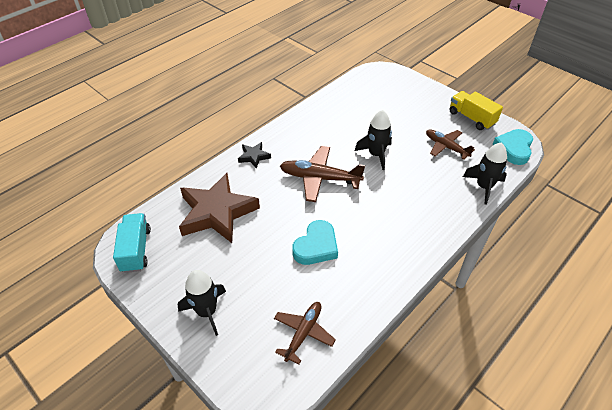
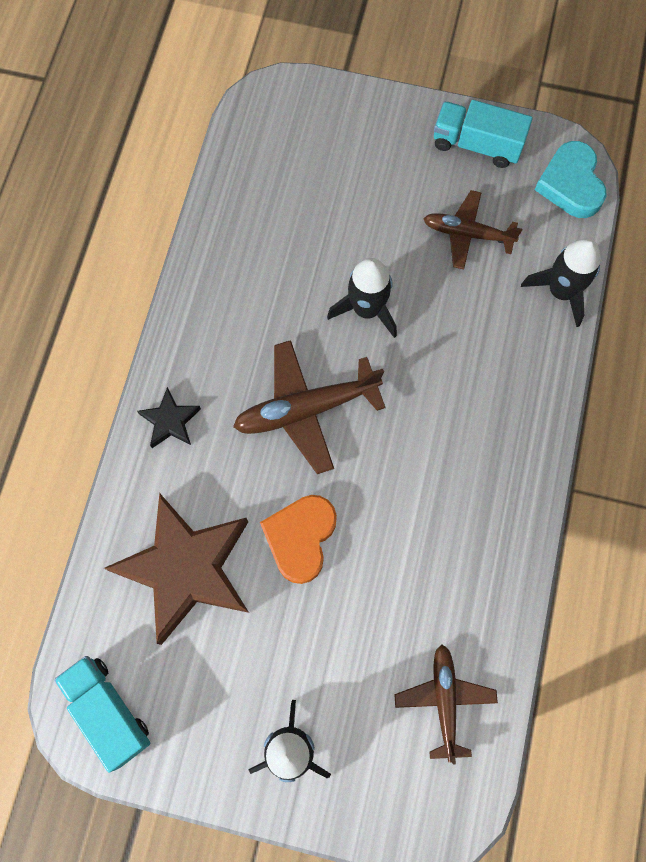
camera: 30 degrees left, 25 degrees up
turquoise heart [292,220,338,265] -> none
yellow truck [449,91,503,130] -> turquoise truck [434,100,533,168]
none -> orange heart [260,495,337,584]

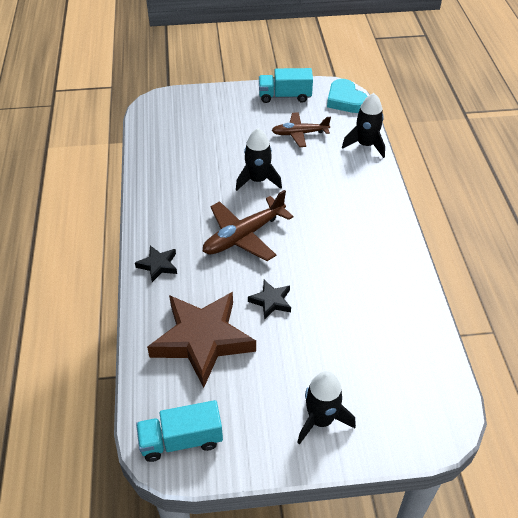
camera: 20 degrees left, 25 degrees down
turquoise truck [54,656,150,773] -> turquoise truck turned 45 degrees counterclockwise [136,400,223,462]
orange heart [260,495,337,584] -> black star [248,280,291,320]
brown plane [394,645,498,764] -> none

